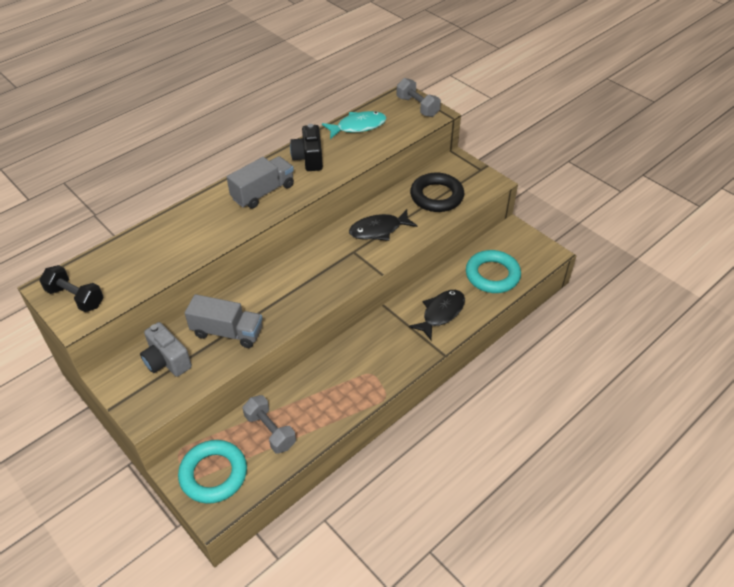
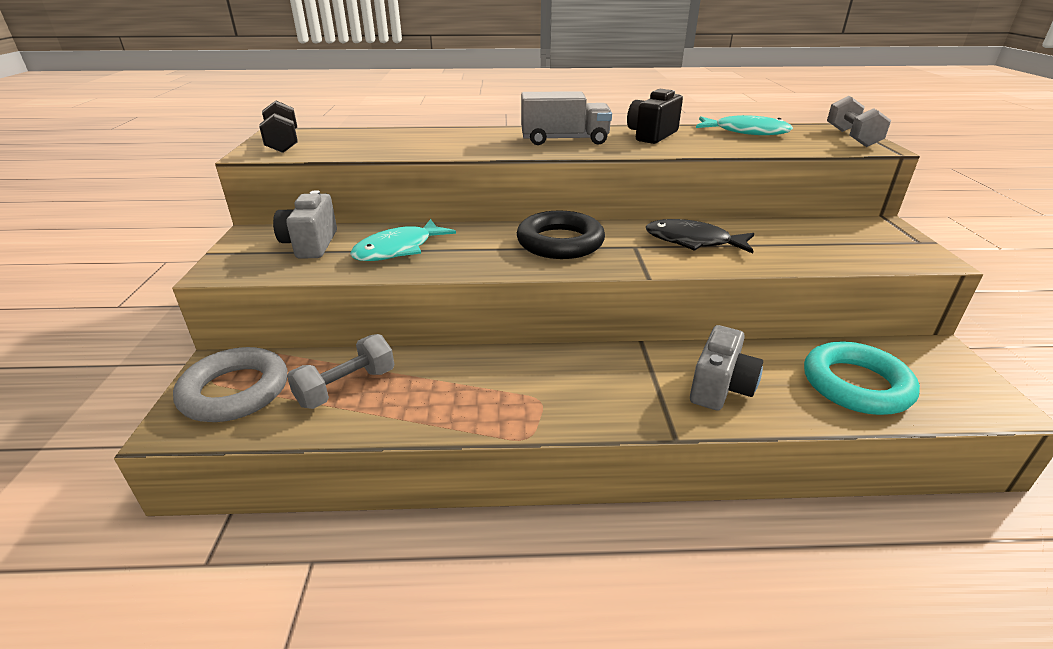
camera: 40 degrees right, 15 degrees down
turquoise ring [178,440,247,504] -> grey ring [173,347,287,422]
grey truck [185,294,262,348] -> turquoise fish [350,219,456,261]
grey dumbbell [243,395,296,454] -> grey dumbbell turned 45 degrees clockwise [287,334,394,409]
black fish [409,290,465,340] -> grey camera [690,325,763,411]
black ring [410,173,464,212] -> black ring moved to [517,211,605,259]

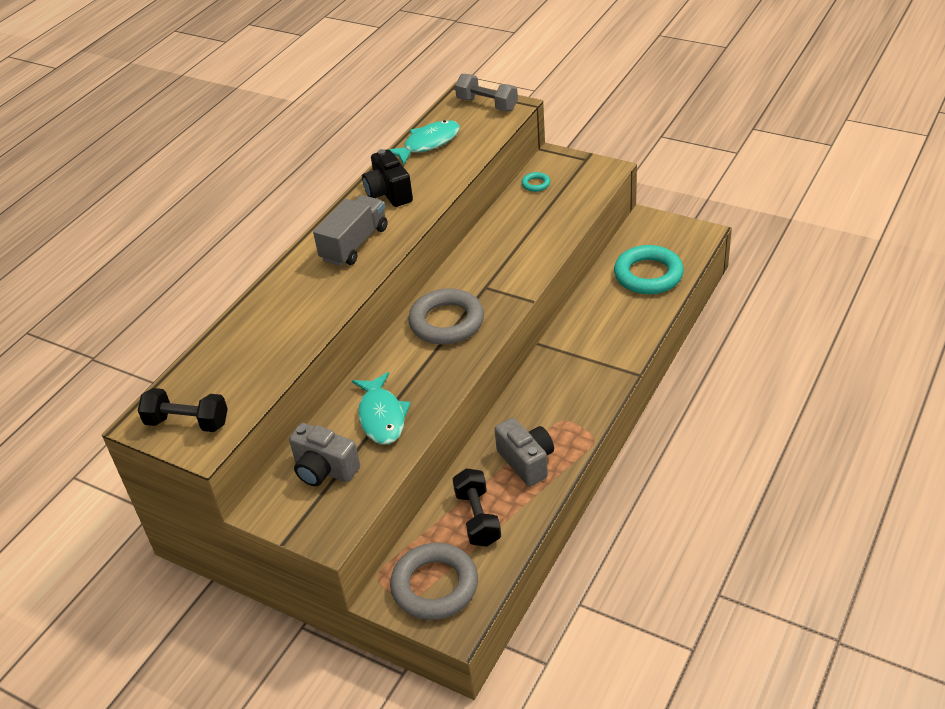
camera: 55 degrees left, 10 degrees up
grey dumbbell [287,334,394,409] -> black dumbbell [452,468,501,546]
black ring [517,211,605,259] -> grey ring [408,288,484,344]
black fish [646,219,754,254] -> none
grey camera [690,325,763,411] -> grey camera moved to [495,418,554,486]
none -> turquoise ring [521,172,550,192]

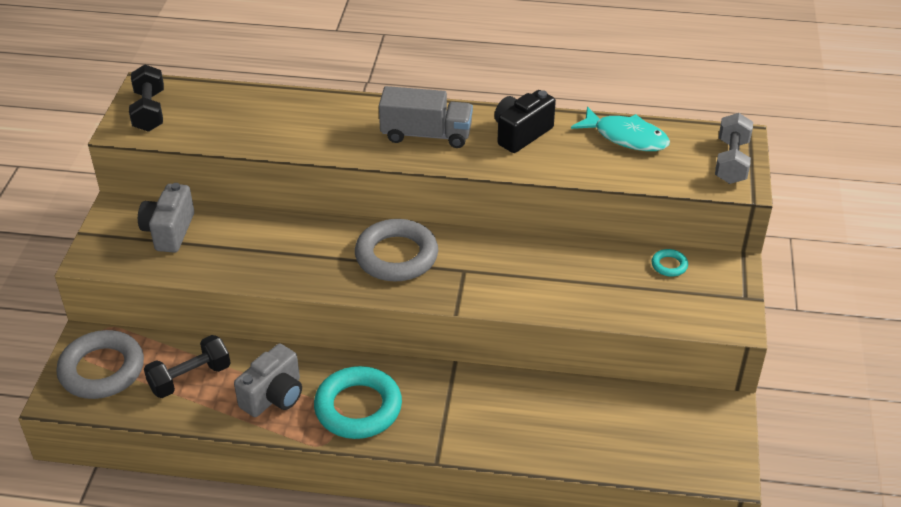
camera: 65 degrees right, 0 degrees up
turquoise fish [352,372,411,445] -> none
turquoise ring [614,245,684,294] -> turquoise ring moved to [314,366,402,439]

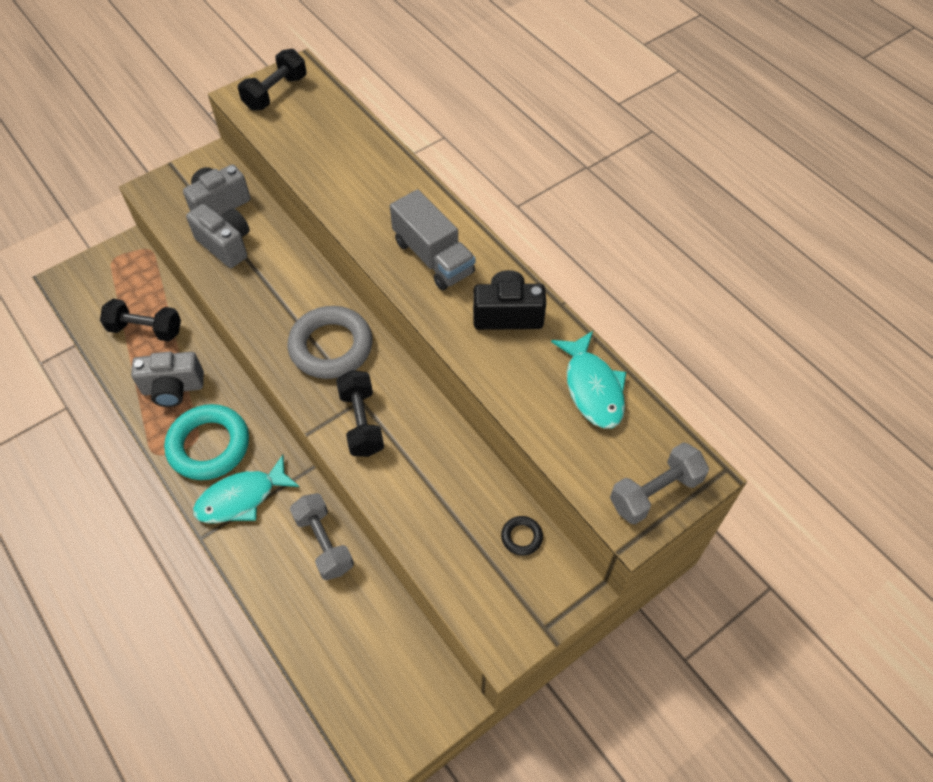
camera: 45 degrees right, 15 degrees up
grey ring [56,330,144,399] -> none
turquoise ring [652,249,688,277] -> black ring [501,516,543,556]
none -> grey camera [186,204,250,268]
none -> turquoise fish [193,455,299,523]
none -> grey dumbbell [290,493,354,580]
none -> black dumbbell [336,370,384,457]

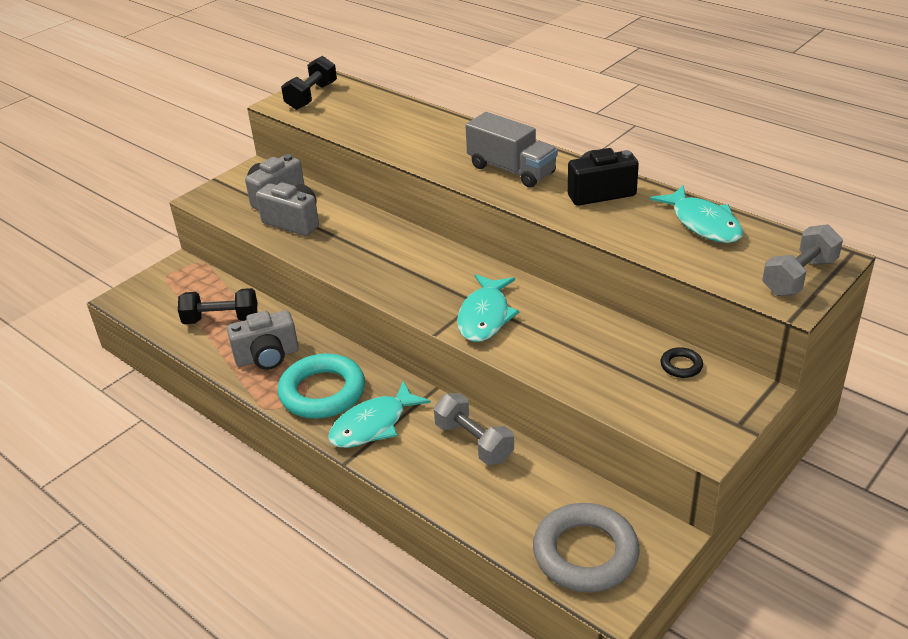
camera: 10 degrees left, 20 degrees down
grey ring [287,306,373,379] -> grey ring moved to [533,503,640,592]
black dumbbell [336,370,384,457] -> turquoise fish [457,274,519,342]

